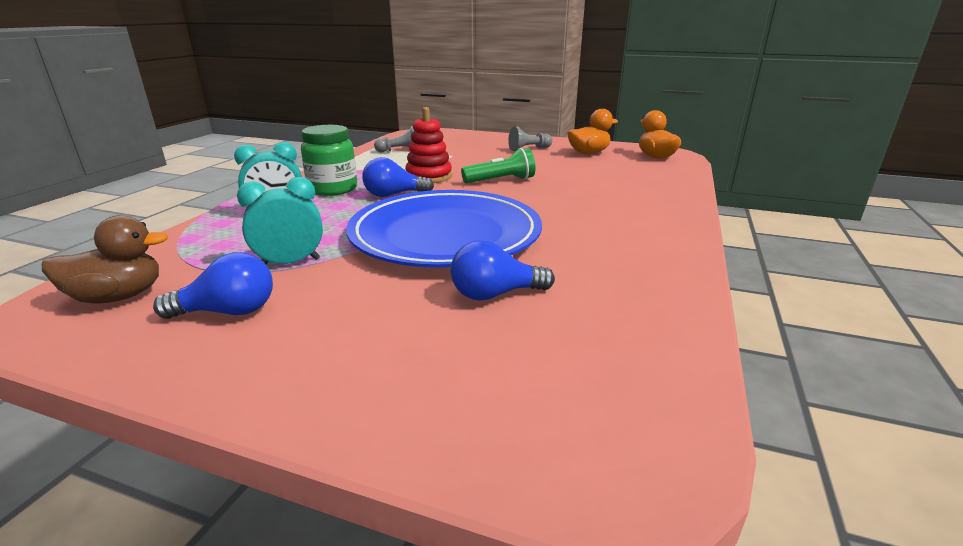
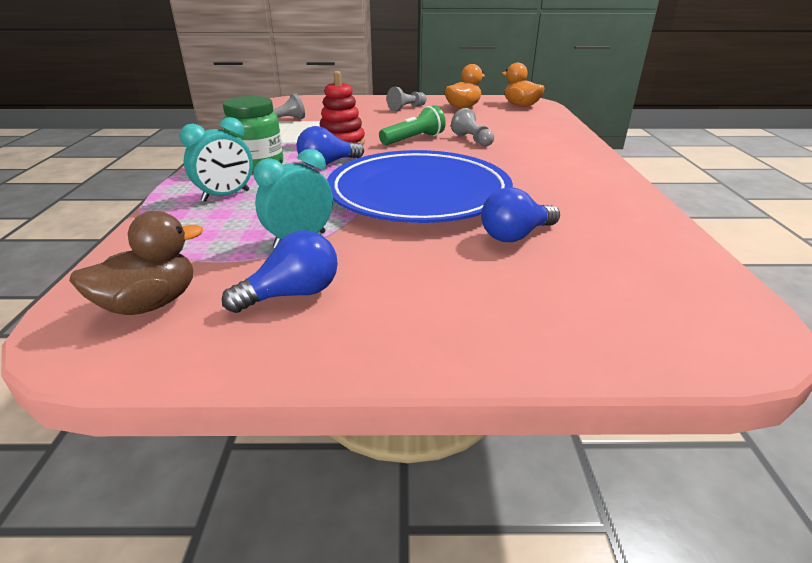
camera: 20 degrees left, 5 degrees up
none -> grey pawn [451,108,494,146]

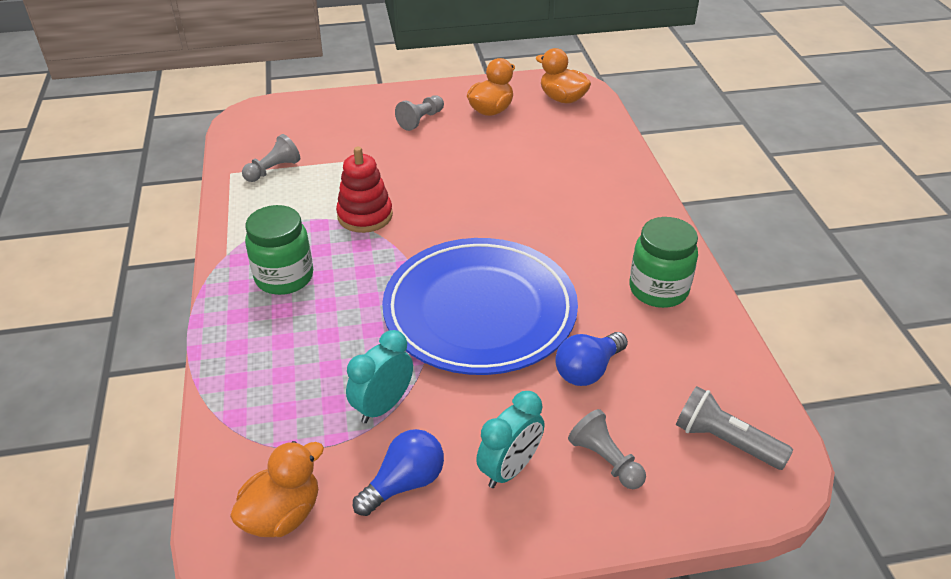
camera: 10 degrees left, 10 degrees up
brown duck [69,211,203,315] -> orange duck [230,441,324,537]
turquoise clock [180,117,253,202] -> turquoise clock moved to [476,391,544,488]
blue light bulb [297,126,364,167] -> none
green flashlight [379,105,446,145] -> none
grey pawn [451,108,494,146] -> grey pawn moved to [568,409,646,489]
none -> green jar [629,217,698,308]
none -> grey flashlight [676,386,793,470]

